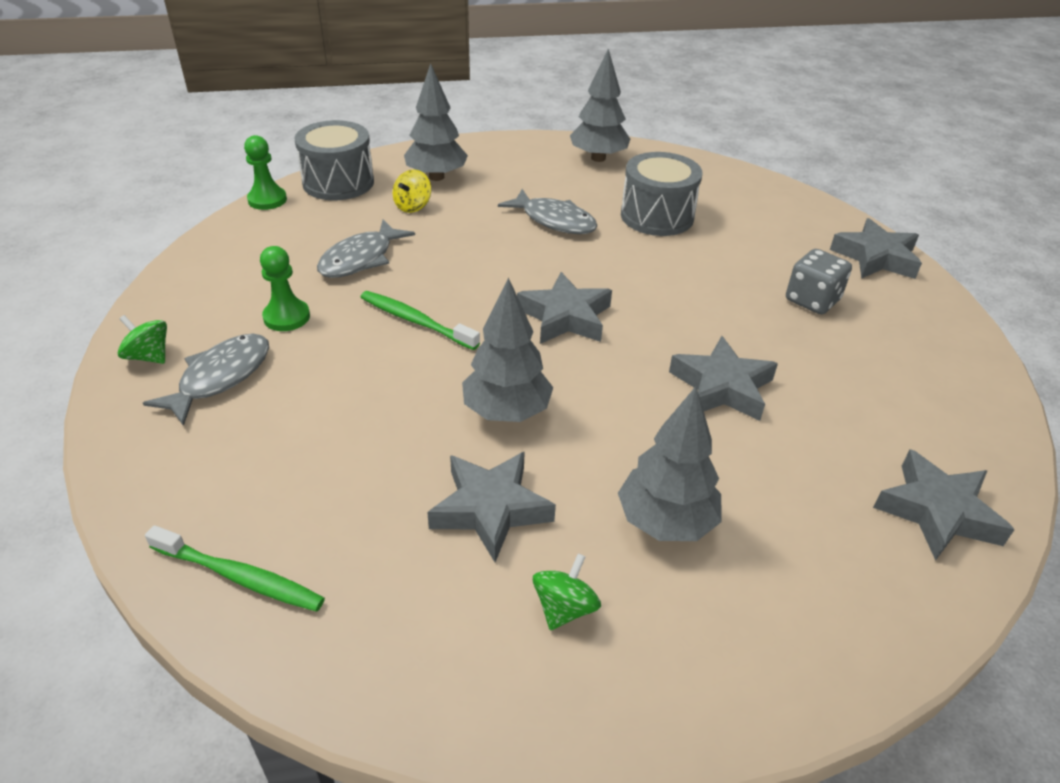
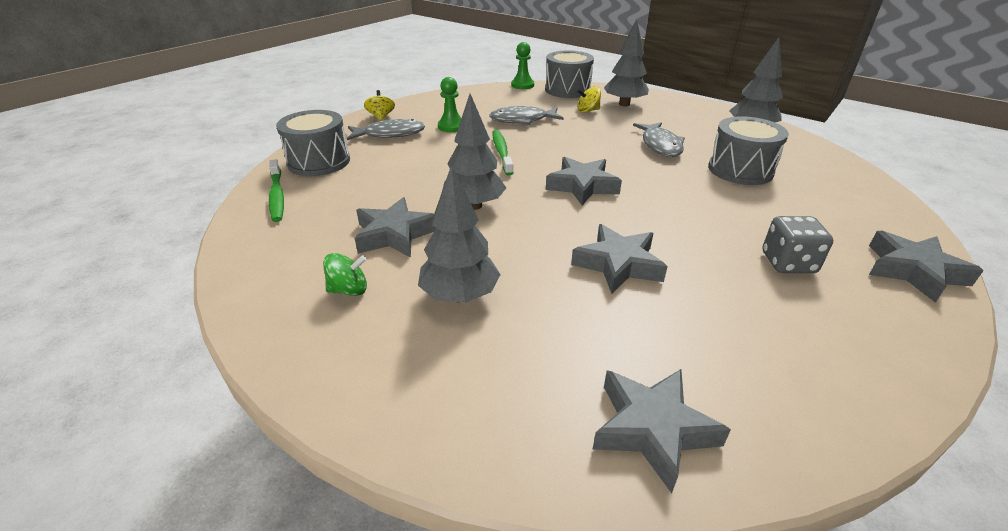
camera: 50 degrees right, 5 degrees down
green spinning top [118,315,167,364] -> yellow spinning top [364,90,395,121]
none -> grey drum [276,110,350,176]

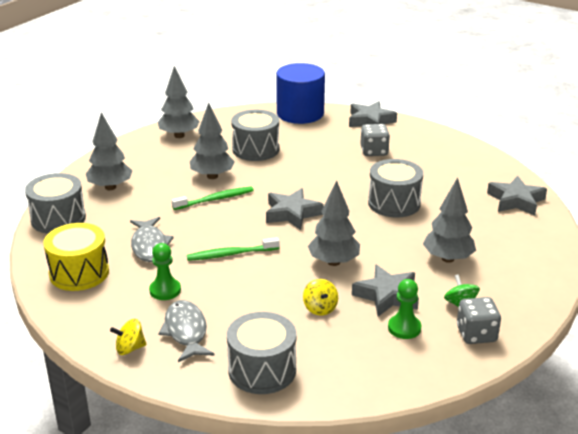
camera: 95 degrees left, 5 degrees down
green toothbrush [269,159,284,222] -> green toothbrush moved to [172,187,254,210]
green pawn [511,42,534,89] -> green pawn moved to [388,279,421,339]
grey star [571,224,668,294] -> grey drum [368,159,423,218]
yellow spinning top [577,86,601,113] -> yellow spinning top moved to [303,279,338,316]
grey fish [633,122,685,157] -> grey tree [190,103,235,179]
none -> yellow drum [43,223,109,291]
none -> blue cylinder [276,63,325,124]
none -> grey dice [457,297,501,344]

